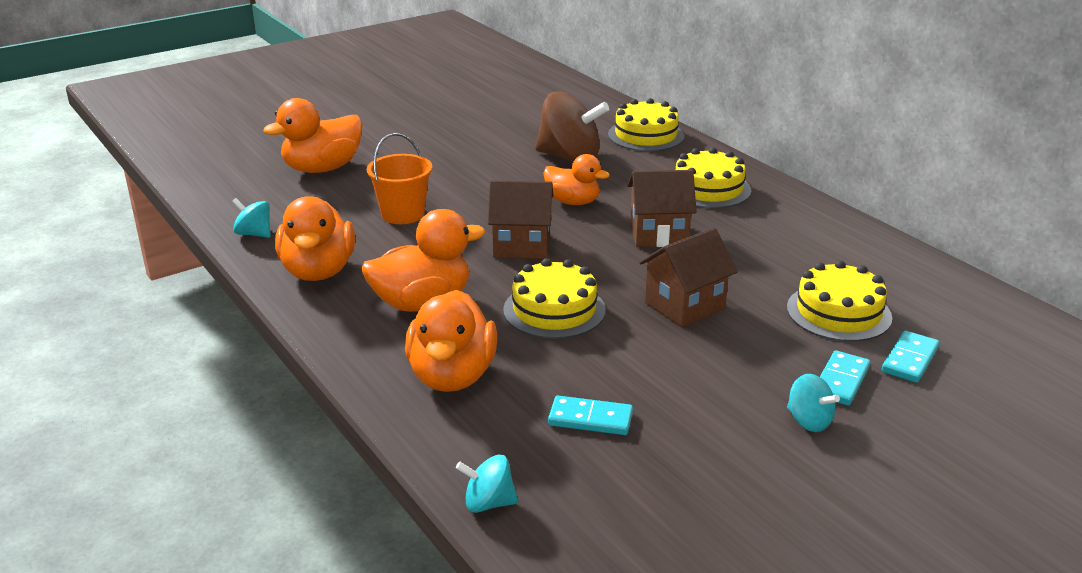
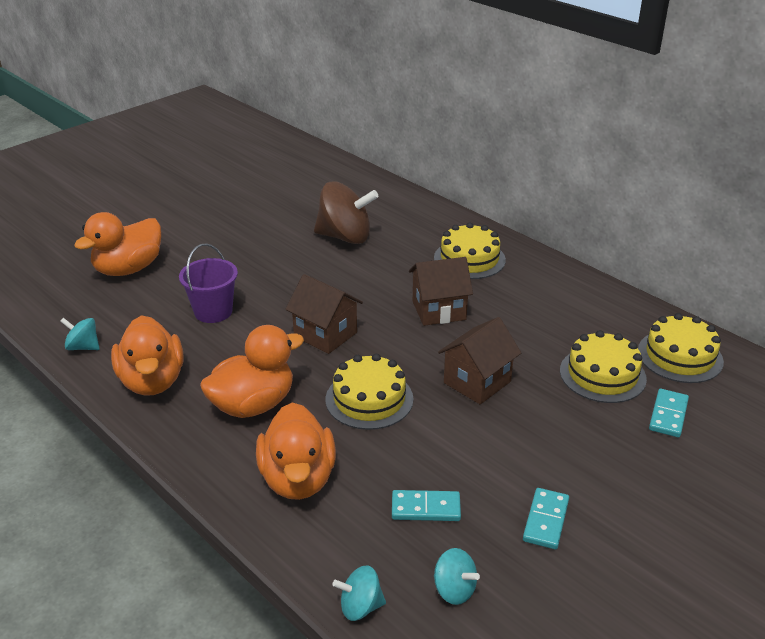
camera: 10 degrees left, 5 degrees up
orange bucket [367,133,432,224] -> purple bucket [179,243,238,323]
brown house [488,180,554,259] -> brown house turned 45 degrees clockwise [285,274,363,354]
orange duck [543,154,610,205] -> none
yellow cake [608,98,684,151] -> yellow cake moved to [638,313,724,383]
turquoise spinning top [787,374,840,432] -> turquoise spinning top moved to [434,548,480,605]
turquoise domino [820,350,870,406] -> turquoise domino moved to [523,488,569,549]

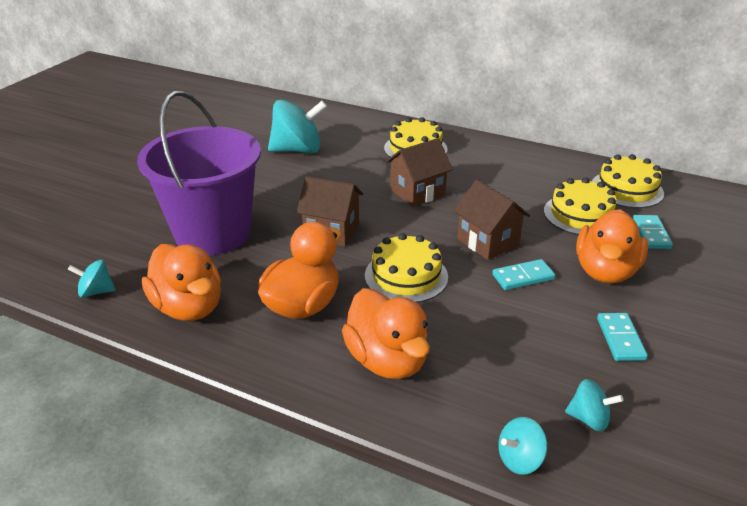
camera: 20 degrees left, 0 degrees up
orange duck [74,212,161,276] -> orange duck moved to [576,209,648,284]
purple bucket [179,243,238,323] -> purple bucket [137,91,261,255], size x2.01
brown spinning top [314,182,379,244] -> turquoise spinning top [268,100,327,153]
turquoise domino [392,490,461,521] -> turquoise domino moved to [492,259,555,290]
brown house [438,317,521,404] -> brown house turned 60 degrees counterclockwise [453,180,530,260]

